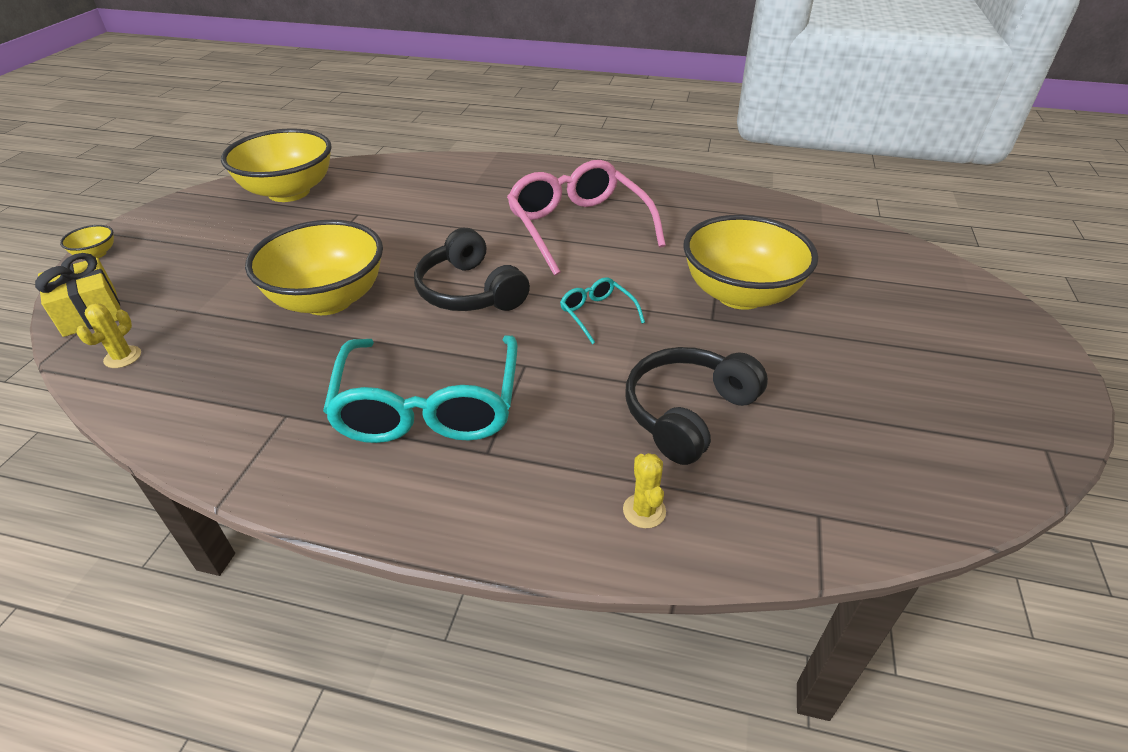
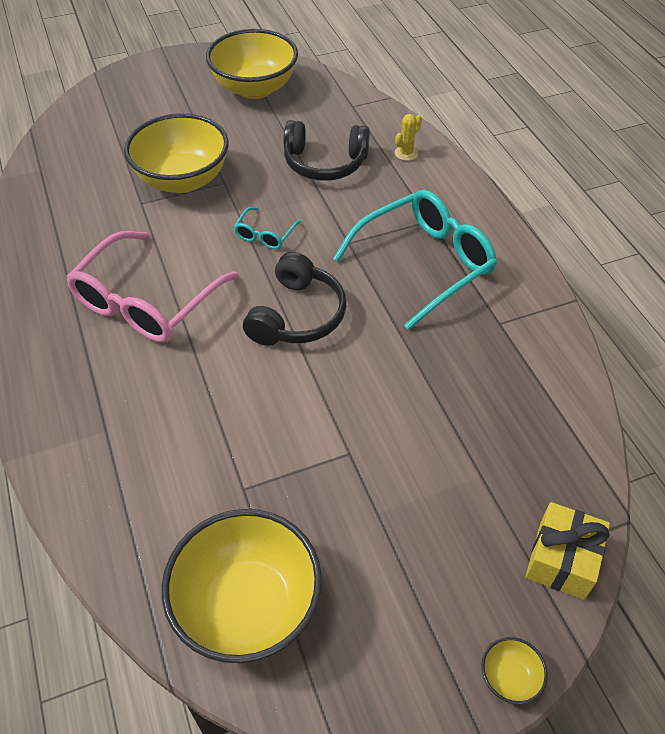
camera: 125 degrees left, 10 degrees up
yellow cactus [77,304,141,368] -> none
yellow bowl [245,220,383,315] -> yellow bowl moved to [206,29,298,99]

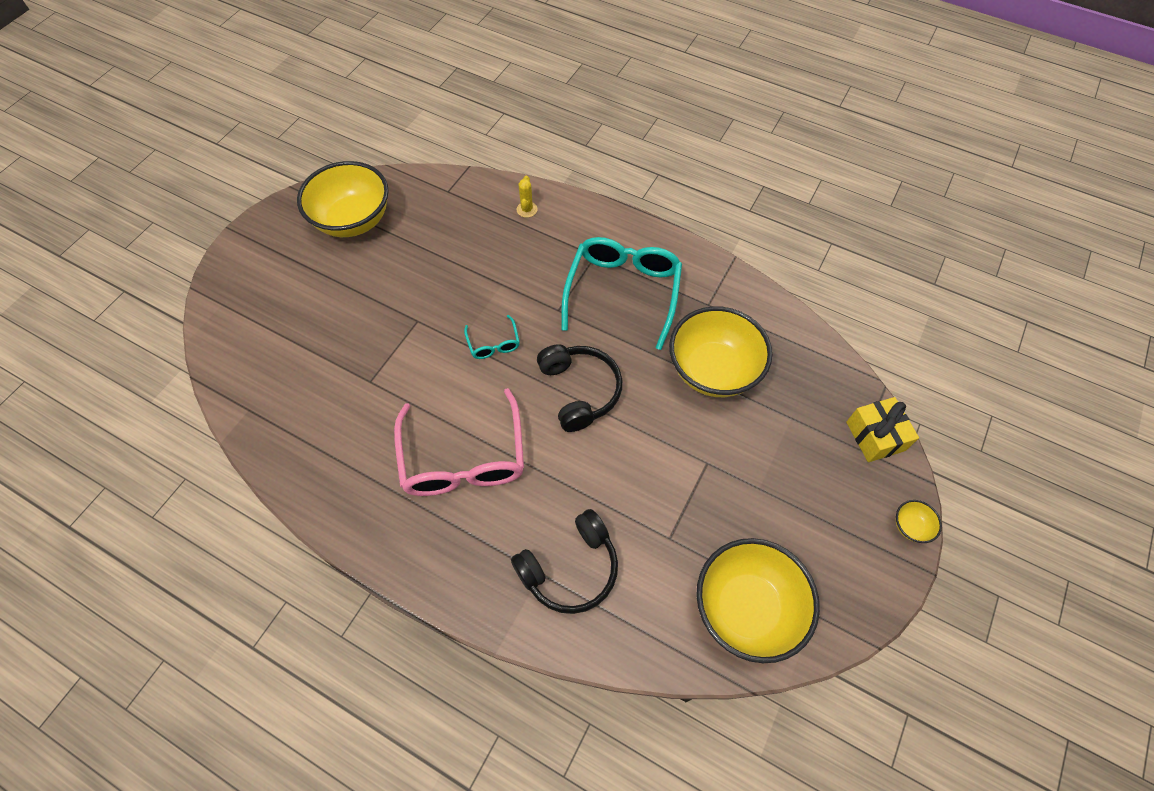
camera: 40 degrees left, 10 degrees up
yellow bowl [124,113,229,193] -> yellow bowl moved to [669,306,772,397]
black headphones [284,120,370,181] -> black headphones moved to [511,509,618,614]

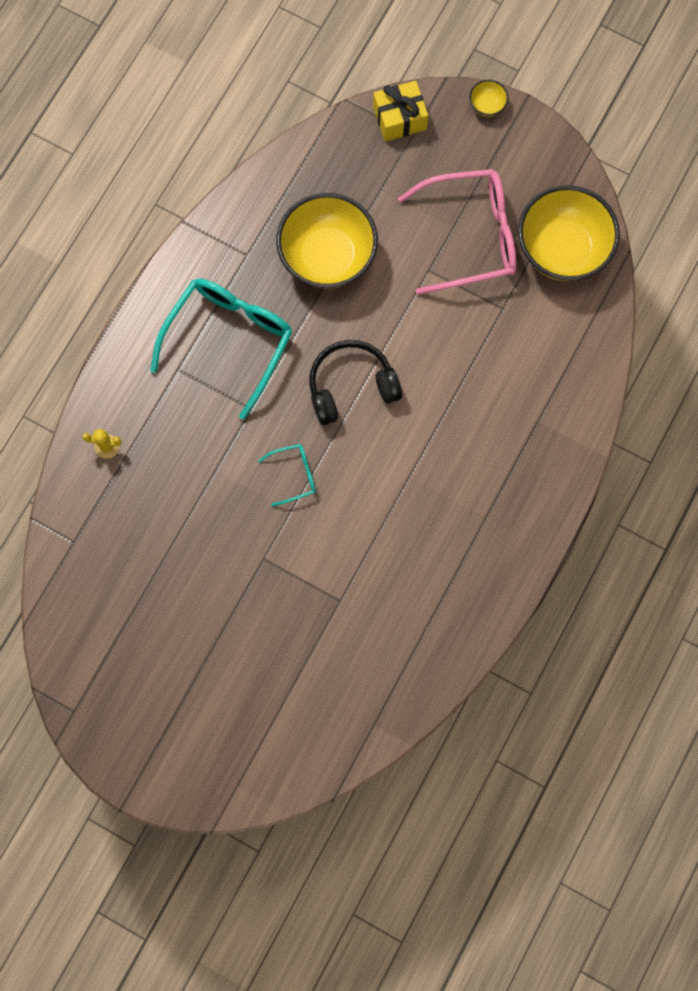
camera: 90 degrees left, 15 degrees up
yellow bowl [297,161,389,237] -> none
pink glasses [394,388,524,496] -> pink glasses moved to [398,169,516,295]
black headphones [511,509,618,614] -> none
turquoise glasses [561,237,682,350] -> turquoise glasses turned 105 degrees clockwise [150,278,293,420]

